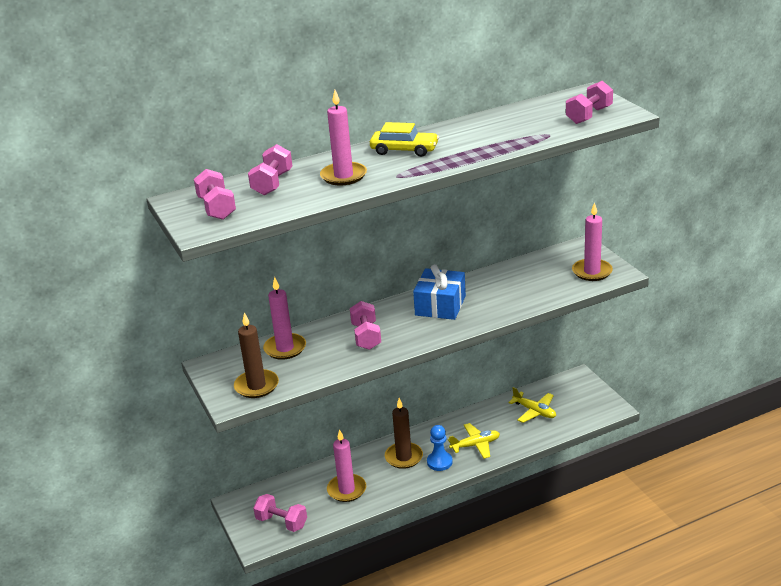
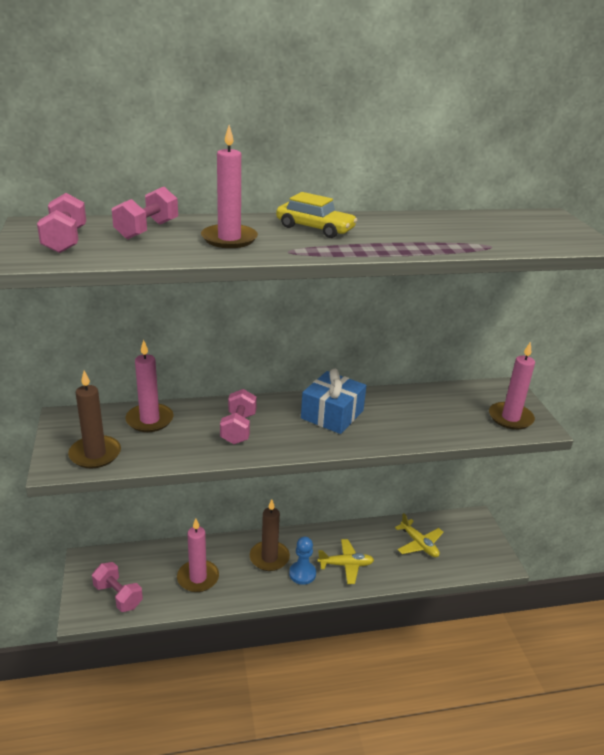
camera: 10 degrees right, 0 degrees up
pink dumbbell [566,81,613,124] -> none

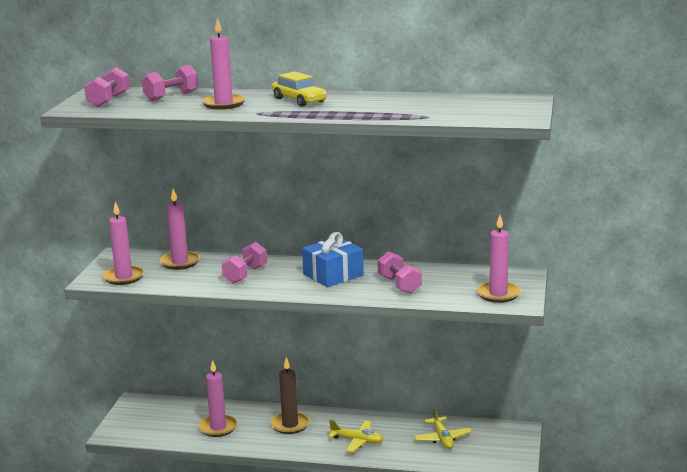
camera: 25 degrees right, 10 degrees down
brown candle [68,371,121,469] -> pink candle [103,201,145,285]
pink dumbbell [92,562,143,612] -> pink dumbbell moved to [377,251,422,294]
blue pawn [289,537,316,585] -> none

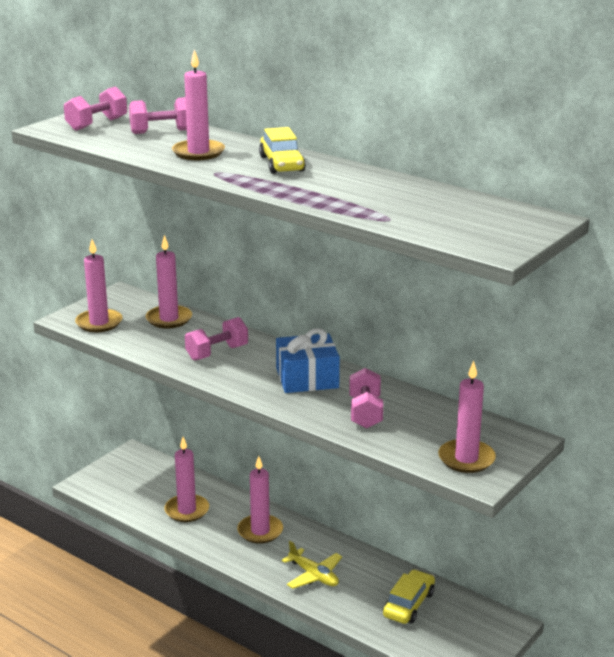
camera: 25 degrees right, 5 degrees up
brown candle [271,357,310,434] -> pink candle [237,456,283,544]
yellow plane [414,407,472,449] -> yellow car [383,569,435,624]

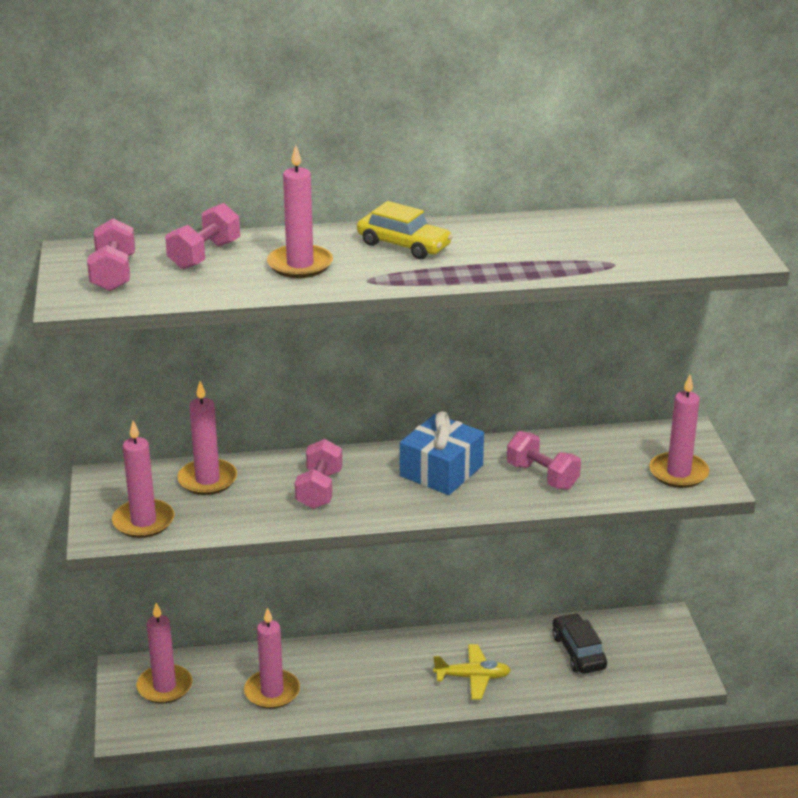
camera: 45 degrees left, 5 degrees up
pink candle [237,456,283,544] -> pink candle moved to [136,603,192,704]
yellow car [383,569,435,624] -> black car [553,613,607,674]

